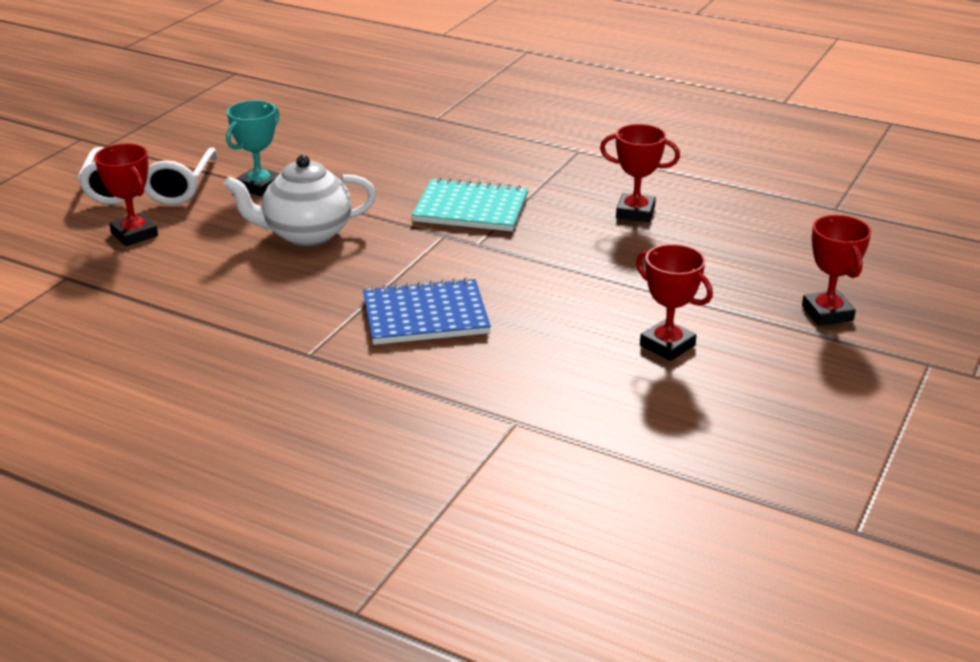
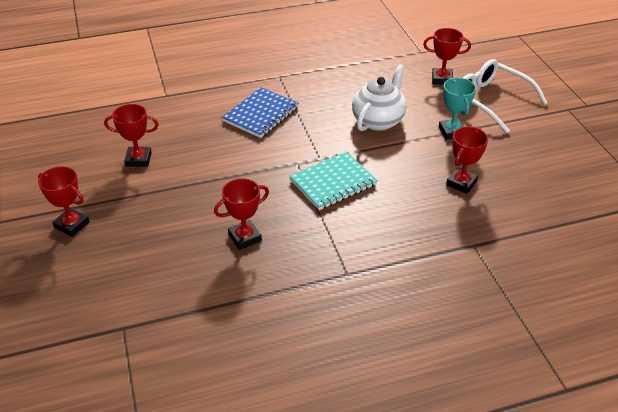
camera: 135 degrees right, 10 degrees up
none -> red trophy [446,126,488,194]

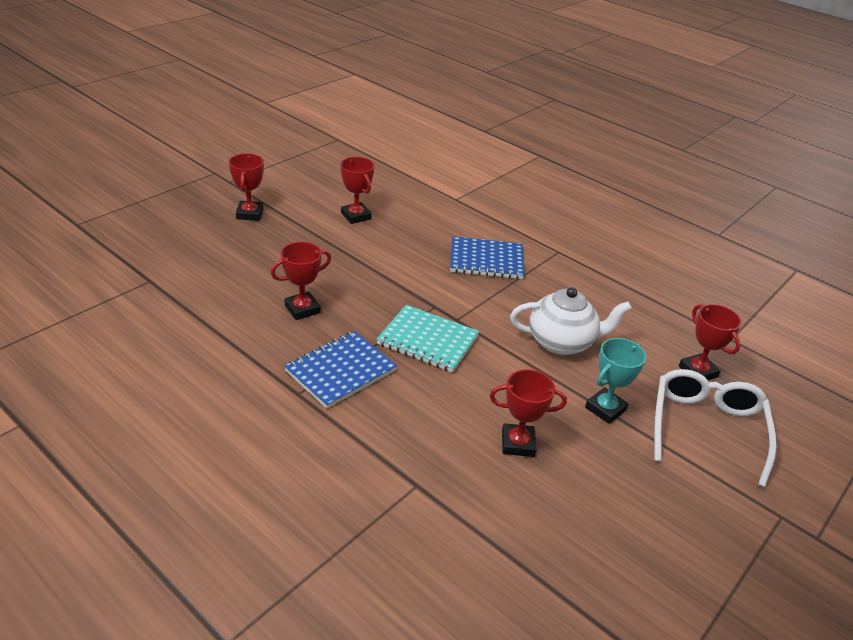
camera: 55 degrees right, 5 degrees down
red trophy [214,178,269,250] -> red trophy turned 60 degrees counterclockwise [271,242,331,320]
none -> blue notebook [284,331,397,409]

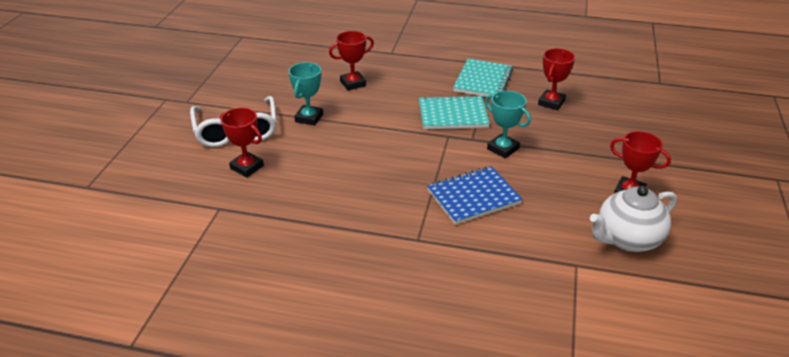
camera: 155 degrees right, 0 degrees up
red trophy [229,153,264,221] -> none
blue notebook [284,331,397,409] -> turquoise notebook [453,59,513,97]
white teapot [510,287,632,355] -> white teapot moved to [590,186,677,252]
none -> turquoise trophy [485,91,531,158]

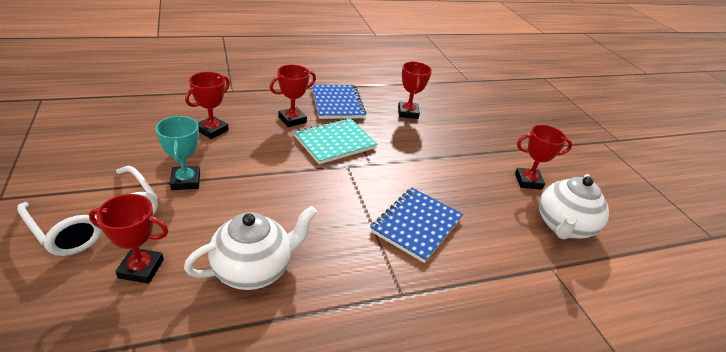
camera: 35 degrees left, 0 degrees up
turquoise notebook [453,59,513,97] -> blue notebook [312,85,366,119]
turquoise trophy [485,91,531,158] -> none
none -> white teapot [184,206,317,290]
none -> red trophy [270,65,316,127]

